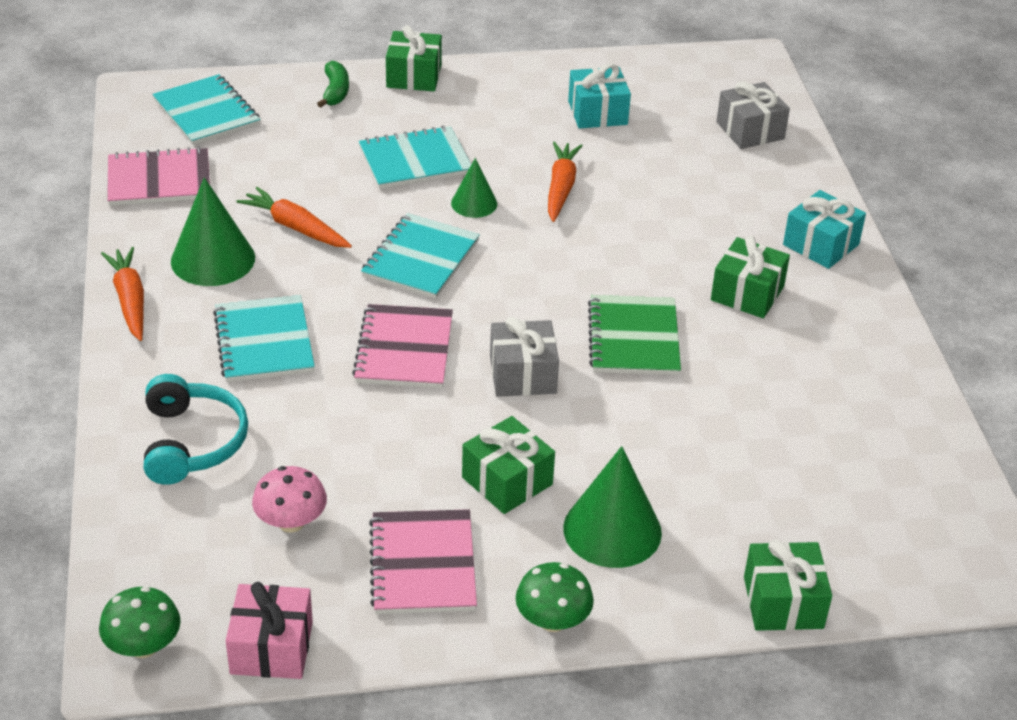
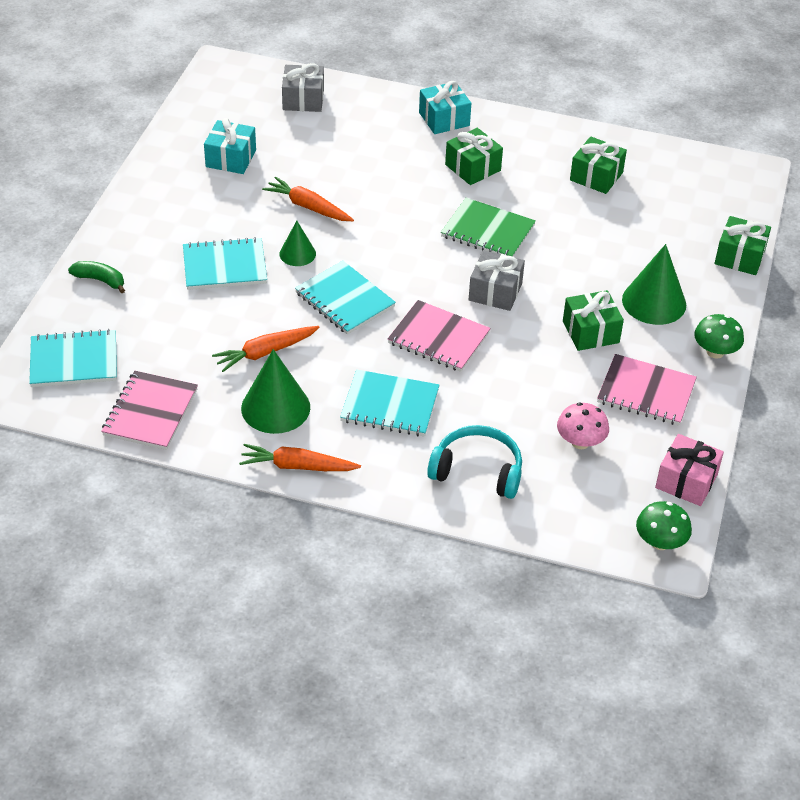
camera: 65 degrees left, 5 degrees up
turquoise notebook [359,126,471,189] -> turquoise notebook turned 75 degrees clockwise [183,237,267,290]
green gift [386,25,442,91] -> green gift moved to [570,136,627,194]

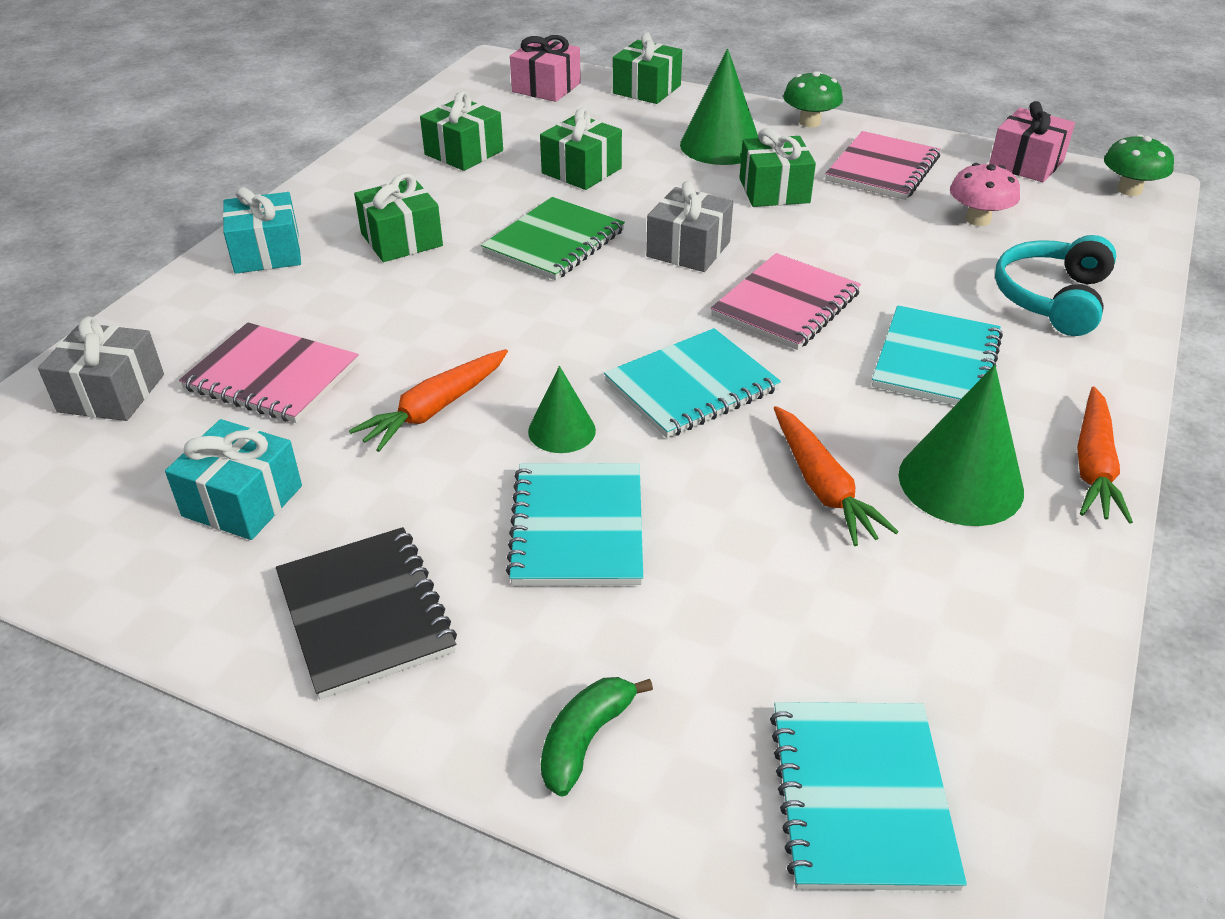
camera: 80 degrees left, 5 degrees down
pink notebook [101,371,198,450] -> pink notebook moved to [179,322,359,423]
none -> black notebook [276,527,457,699]
none -> pink gift [510,35,581,102]
none -> green gift [540,108,622,190]

